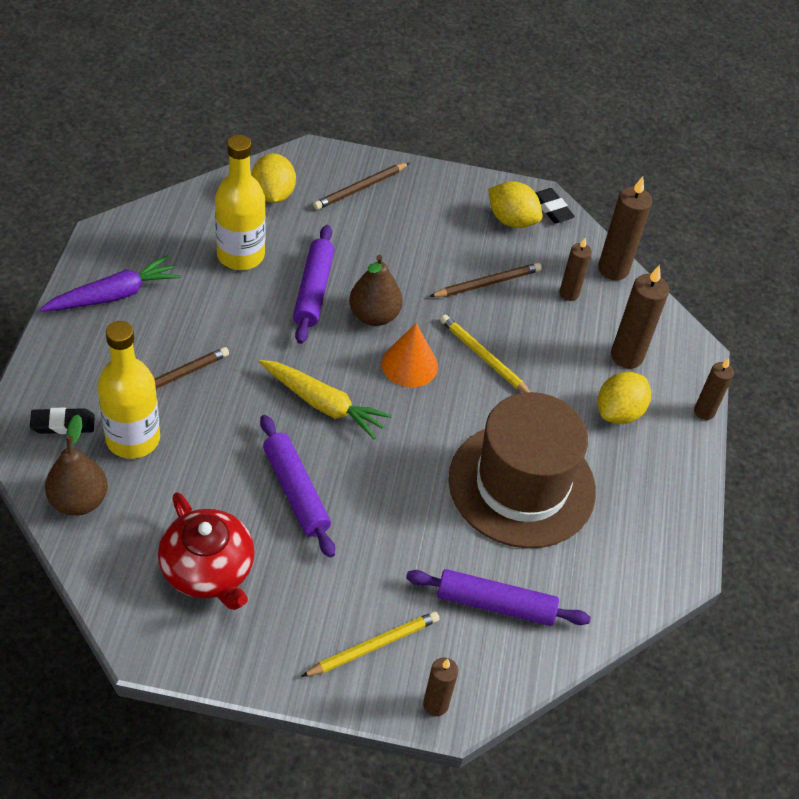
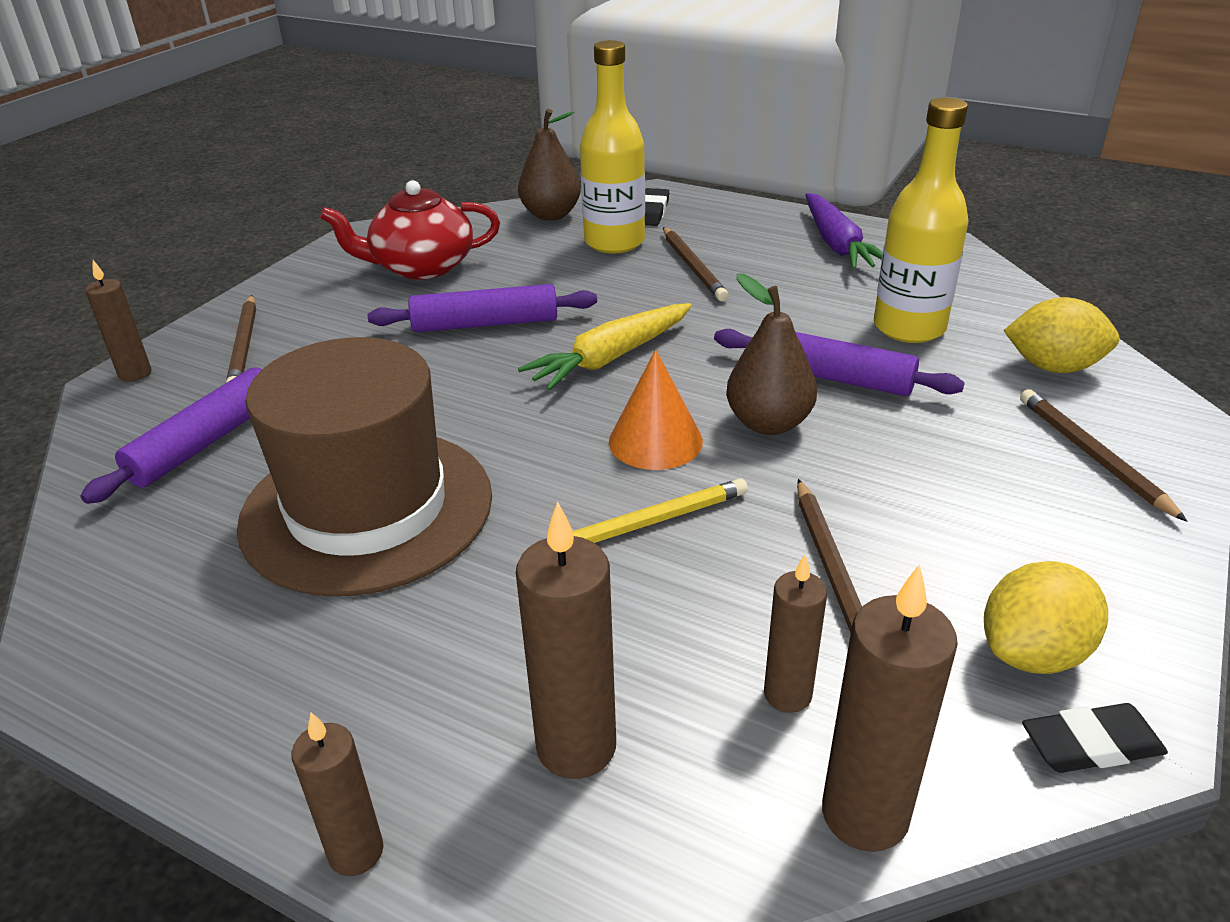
camera: 115 degrees right, 15 degrees down
yellow pencil [301,611,439,677] -> brown pencil [226,295,256,383]
yellow lemon [598,372,651,424] -> none

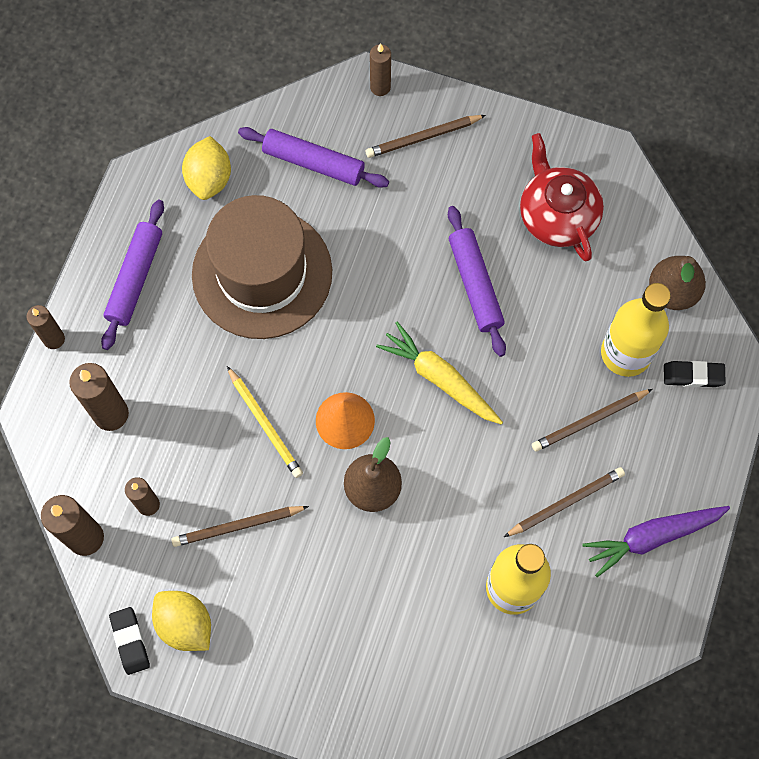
camera: 80 degrees right, 35 degrees up
purple rolling pin [714,329,965,396] -> purple rolling pin moved to [101,200,164,350]
yellow lemon [1004,297,1120,373] -> yellow lemon moved to [182,136,231,200]
brown pencil [1020,389,1187,522] -> brown pencil moved to [504,467,625,537]

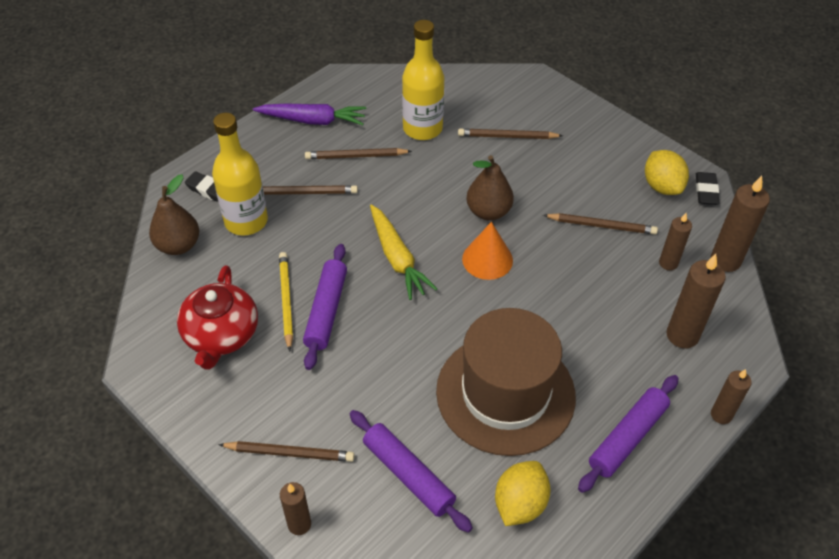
camera: 155 degrees left, 20 degrees down
yellow pencil [227,366,303,478] -> yellow pencil moved to [279,252,293,351]
none -> brown pencil [458,129,563,139]

